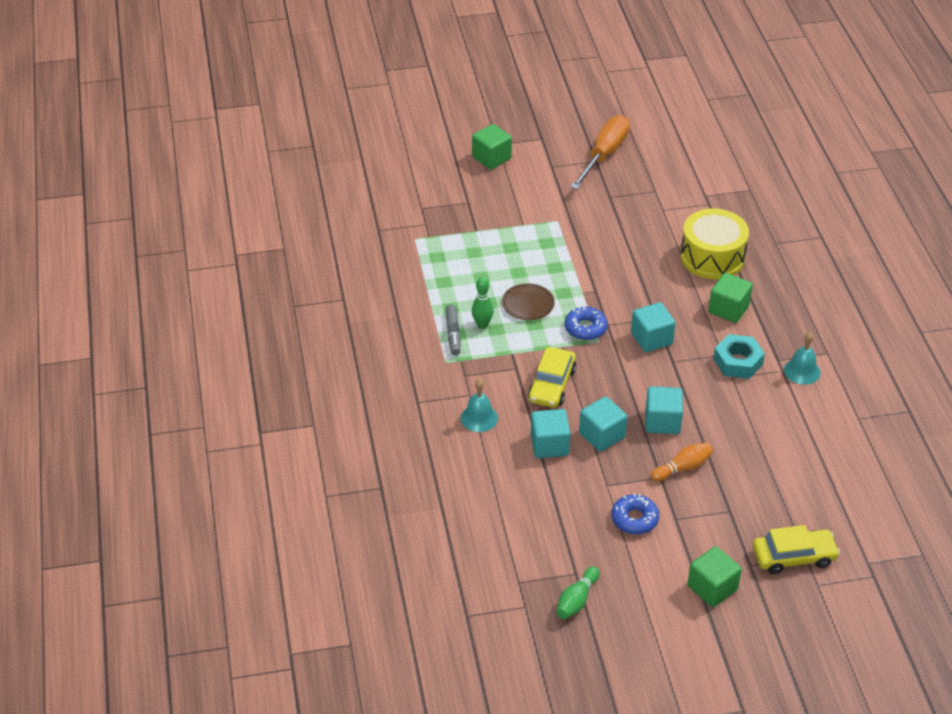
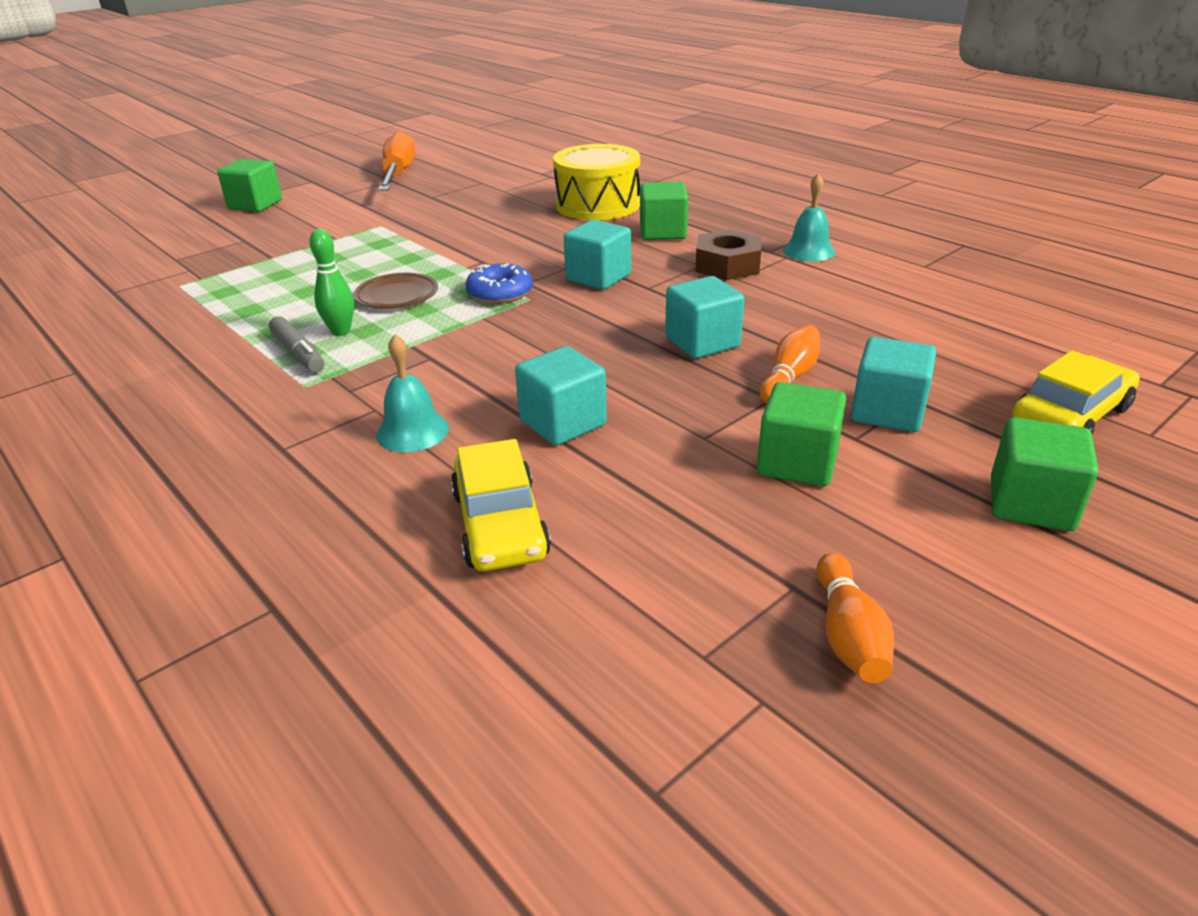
camera: 30 degrees left, 10 degrees down
yellow car [528,347,577,408] -> yellow car moved to [451,439,551,571]
green bowling pin [556,567,600,619] -> orange bowling pin [816,553,894,683]
turquoise cube [579,396,627,452] -> turquoise cube moved to [851,337,936,432]
blue donut [611,493,659,534] -> green cube [757,382,846,486]
turquoise nut [713,334,765,379] -> brown nut [695,229,761,280]

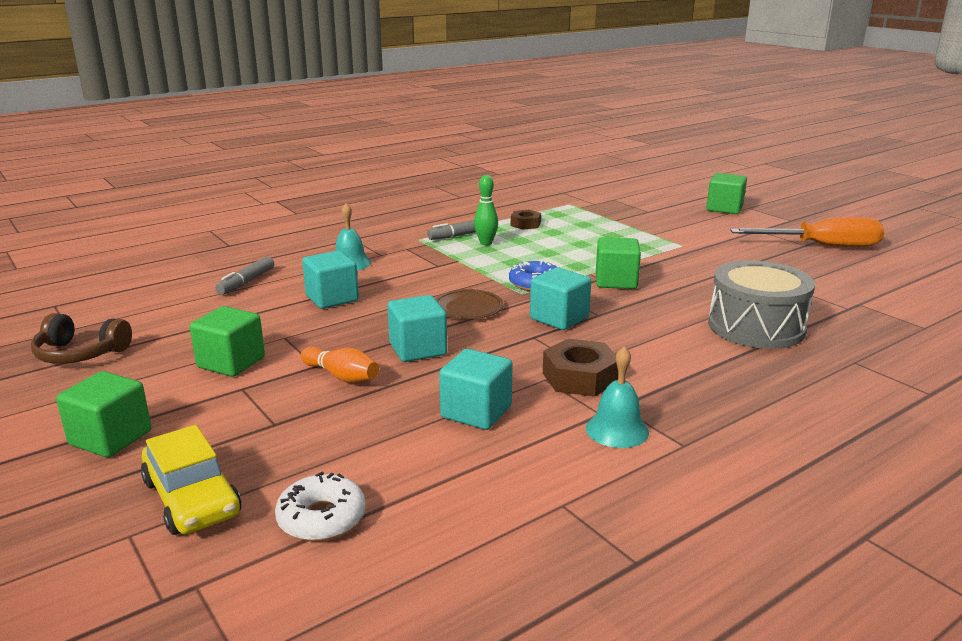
camera: 95 degrees right, 10 degrees down
brown plate [354,273,438,309] -> brown plate moved to [435,289,504,319]
yellow car [451,439,551,571] -> grey marker [215,256,274,295]
yellow drum [553,144,640,220] -> grey drum [708,260,815,349]
green cube [640,182,688,240] -> green cube moved to [596,237,641,289]
orange bowling pin [816,553,894,683] -> brown headphones [31,313,132,364]
turquoise cube [851,337,936,432] -> turquoise cube moved to [439,349,513,430]
none -> white donut [275,472,366,541]
none -> brown nut [511,210,541,230]

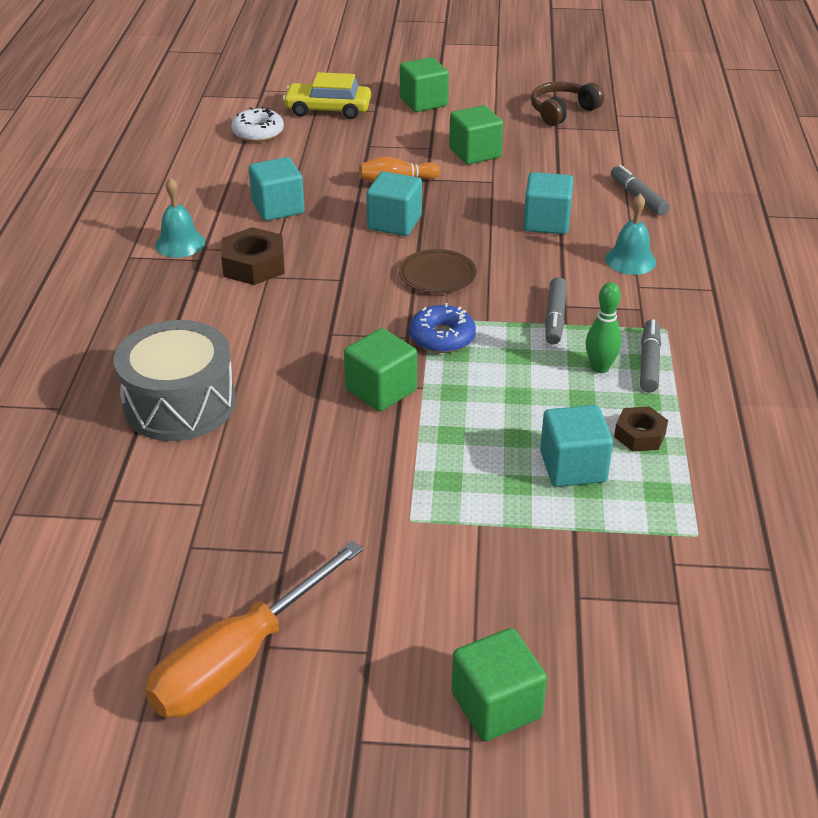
camera: 130 degrees right, 15 degrees up
turquoise cube [530,268,591,330] -> turquoise cube moved to [540,405,613,487]
none -> grey marker [545,277,567,345]

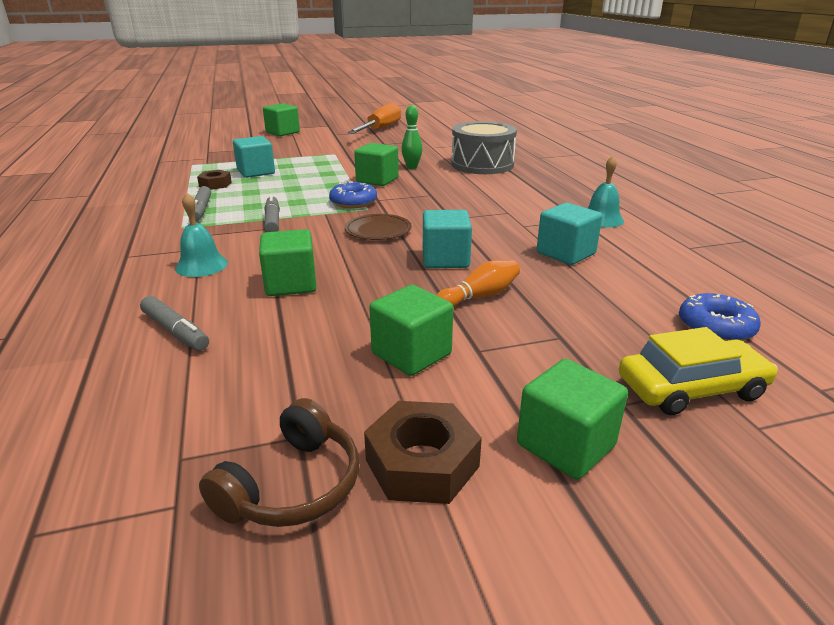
camera: 160 degrees right, 10 degrees down
brown nut [221,227,285,285] -> brown nut moved to [364,401,482,504]
white donut [231,107,284,142] -> blue donut [679,293,761,341]
turquoise cube [523,172,573,234] -> green cube [259,229,316,296]
green bowling pin [586,282,622,373] -> green bowling pin moved to [401,105,423,169]

